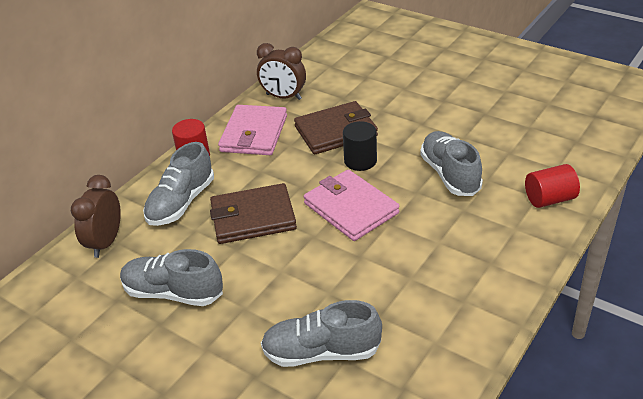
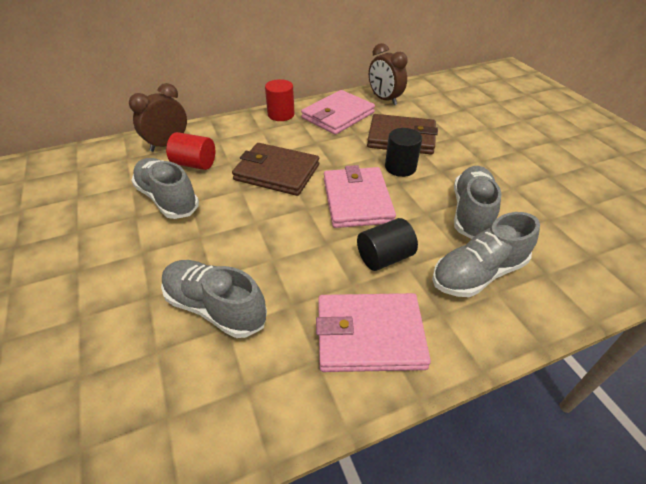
camera: 30 degrees right, 5 degrees up
grey shoe [143,142,214,226] -> grey shoe moved to [432,212,540,297]
red cylinder [525,164,580,208] -> red cylinder moved to [166,132,215,170]
none -> pink wallet [316,293,431,372]
none -> black cylinder [357,218,418,271]

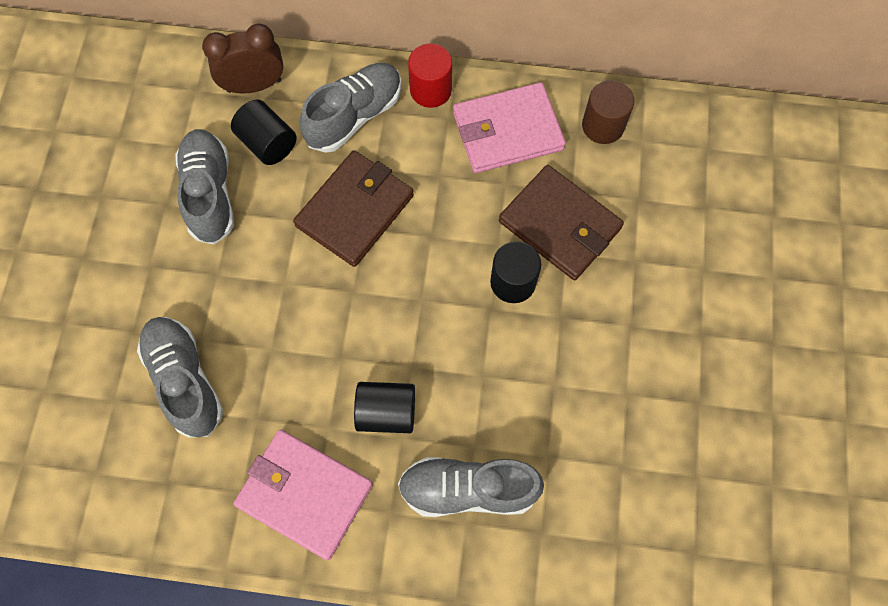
camera: 30 degrees right, 25 degrees up
red cylinder [166,132,215,170] -> black cylinder [231,99,296,165]
brown wallet [232,143,319,196] -> brown wallet turned 75 degrees clockwise [293,150,414,267]
pink wallet [324,165,396,228] -> none
brown clock [369,43,408,105] -> brown cylinder [582,80,634,144]
grey shoe [454,166,501,239] -> grey shoe moved to [300,63,401,153]

